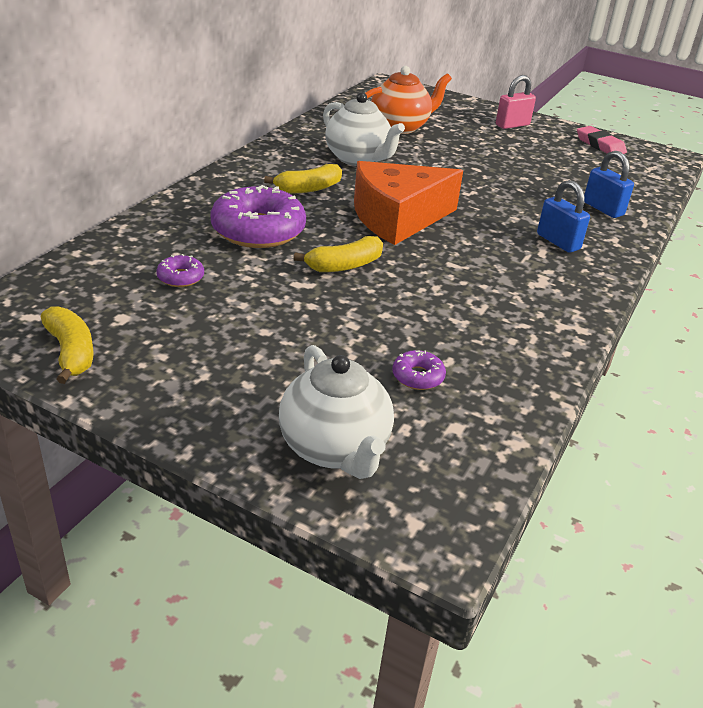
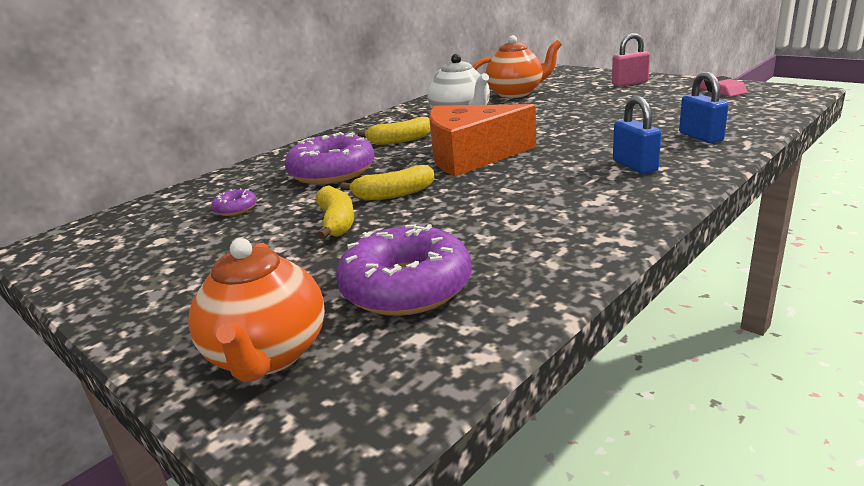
camera: 20 degrees right, 10 degrees down
yellow banana [41,306,94,384] -> yellow banana moved to [316,185,354,240]
white teapot [279,345,394,479] -> orange teapot [188,238,325,382]
purple donut [392,350,446,390] -> purple donut [336,224,472,316], size x2.24

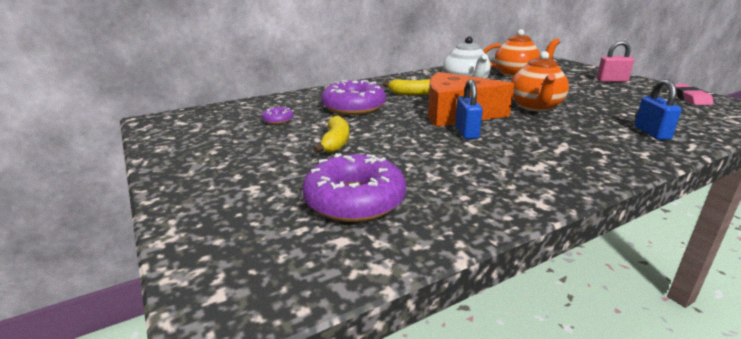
camera: 15 degrees right, 0 degrees up
orange teapot [188,238,325,382] -> orange teapot moved to [511,51,569,112]
yellow banana [340,165,435,200] -> none
blue padlock [613,96,662,174] -> blue padlock moved to [455,79,483,139]

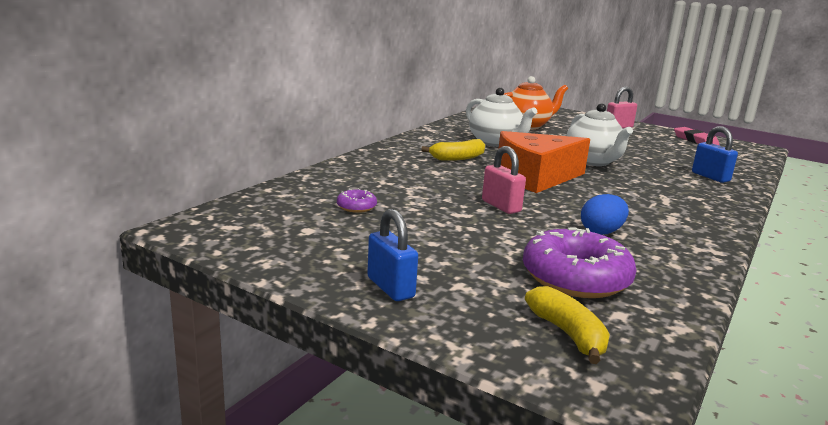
camera: 30 degrees left, 5 degrees down
yellow banana [313,115,349,153] -> yellow banana moved to [525,286,610,364]
purple donut [321,80,386,115] -> none
blue padlock [455,79,483,139] -> blue padlock moved to [367,209,418,301]
orange teapot [511,51,569,112] -> white teapot [566,103,633,166]
none -> pink padlock [482,146,526,214]
none -> blue egg [581,194,629,235]

